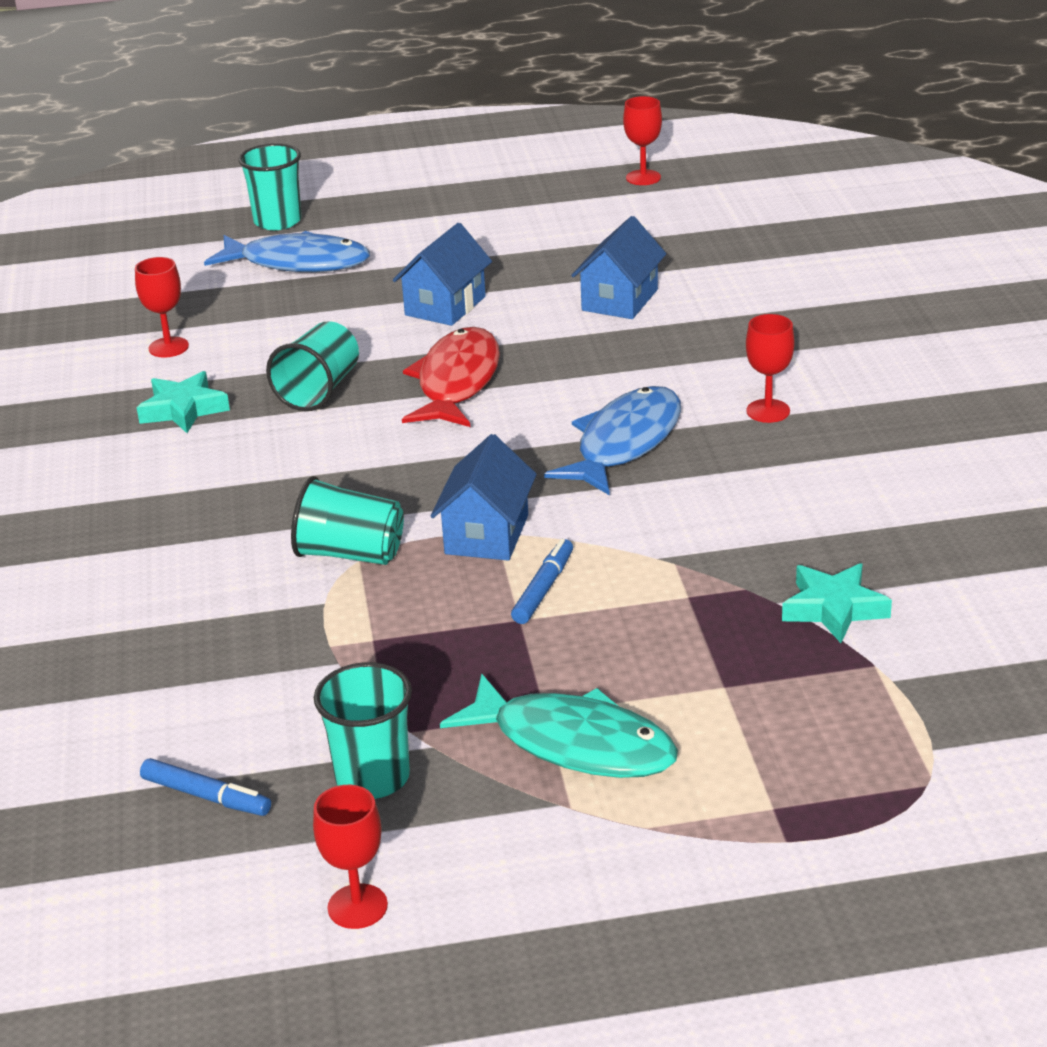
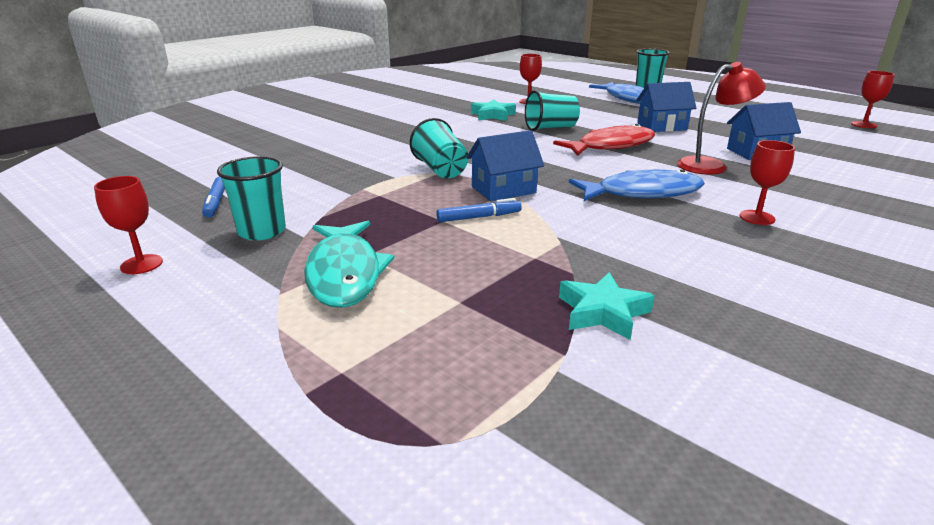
camera: 50 degrees right, 5 degrees down
none -> red lamp [677,62,766,175]

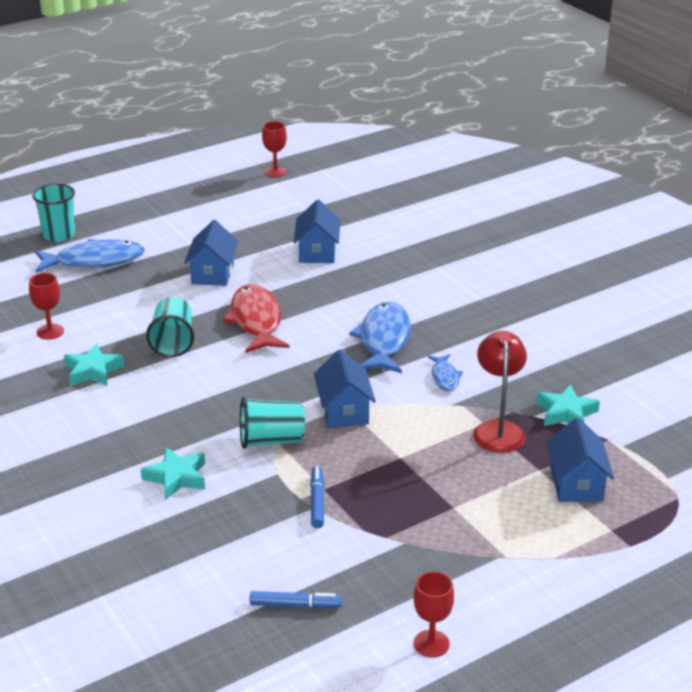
camera: 75 degrees left, 5 degrees up
turquoise cup [217,156,286,240] -> none
turquoise fish [304,221,394,308] -> none
blue marker [436,198,522,222] -> blue marker moved to [310,466,324,528]
red lamp [677,62,766,175] -> red lamp moved to [473,331,527,453]
red goblet [739,140,795,225] -> none
none -> turquoise star [141,447,205,500]
none -> blue fish [428,354,463,391]
none -> blue house [546,418,614,502]

